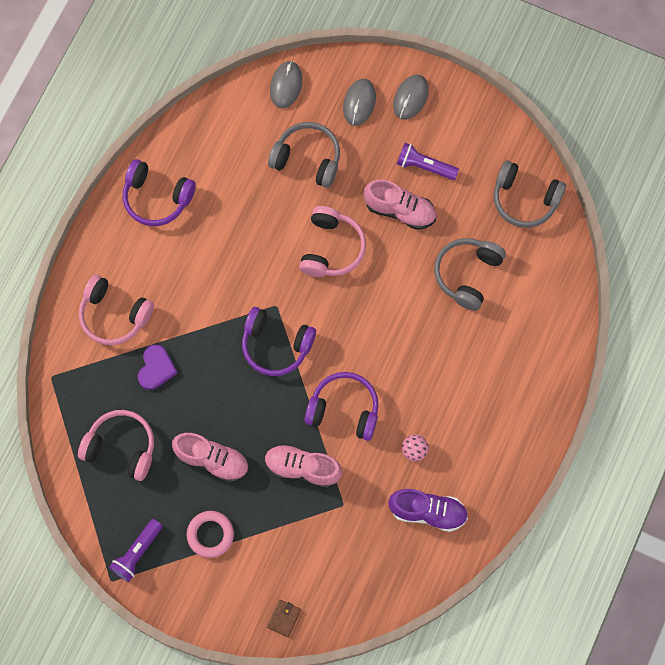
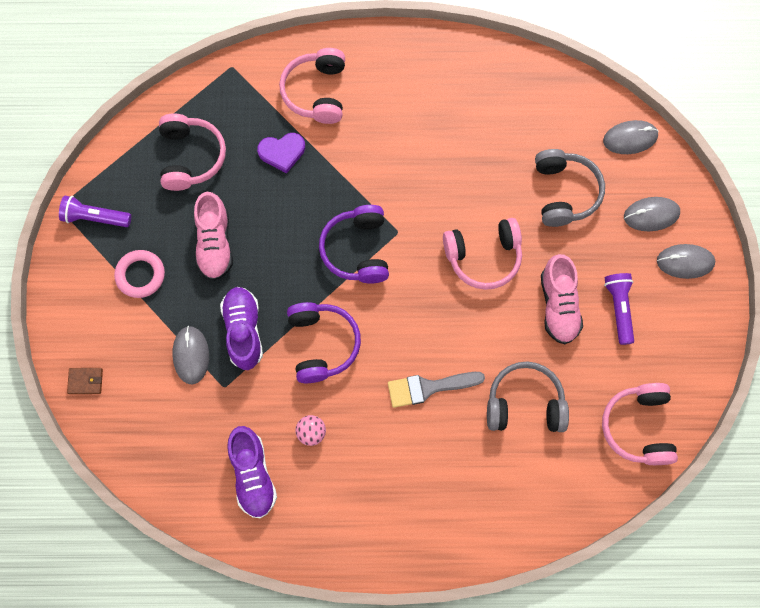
camera: 65 degrees right, 0 degrees up
purple headphones [123,159,196,226] -> none
pink shoe [265,444,342,488] -> purple shoe [220,287,263,370]
grey headphones [494,160,566,228] -> pink headphones [602,383,678,465]
none -> grey mouse [172,326,209,384]
none -> grey brush [388,372,485,408]

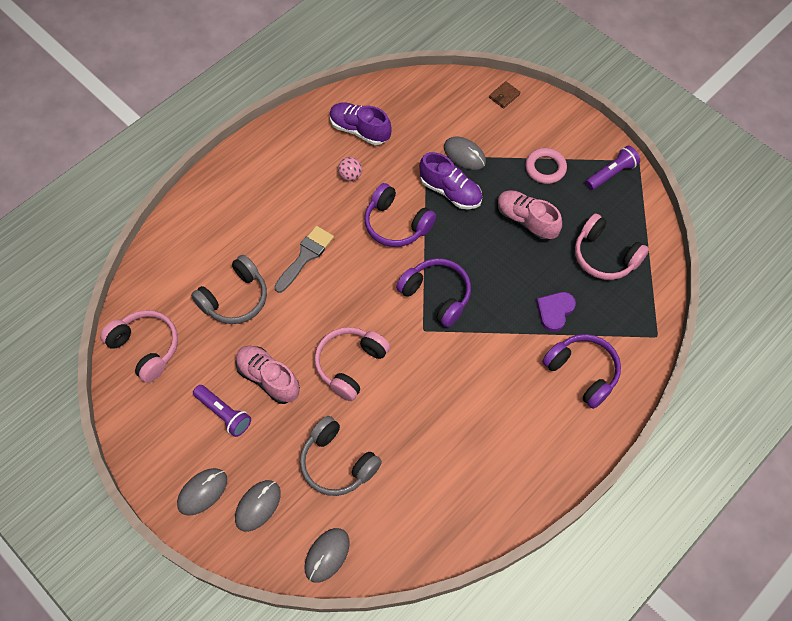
camera: 135 degrees right, 10 degrees down
pink headphones [279,48,345,124] -> purple headphones [542,334,621,409]

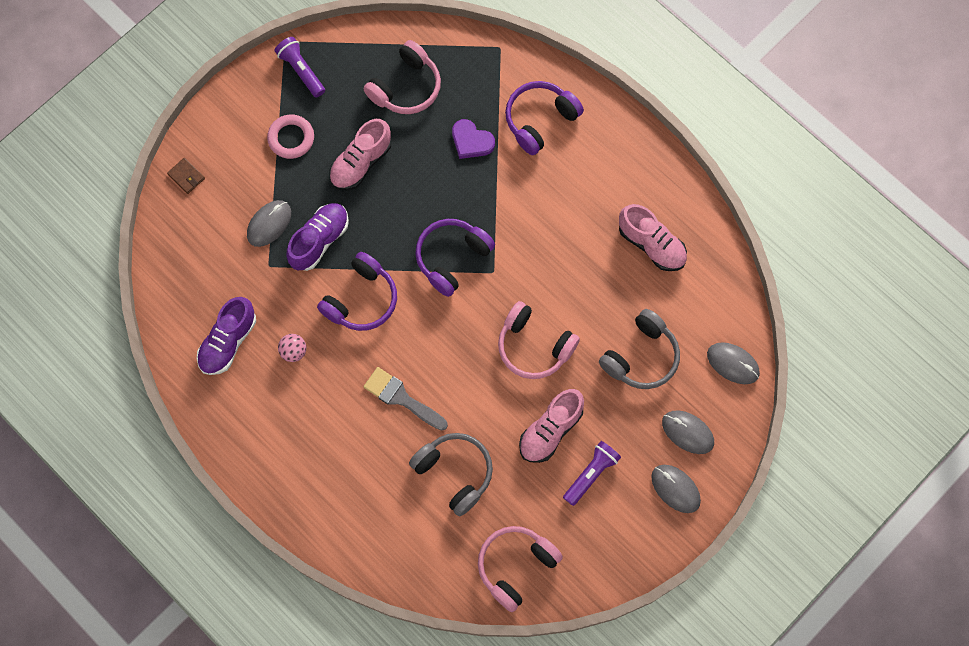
camera: 90 degrees left, 10 degrees up
none -> pink shoe [619,204,687,271]

